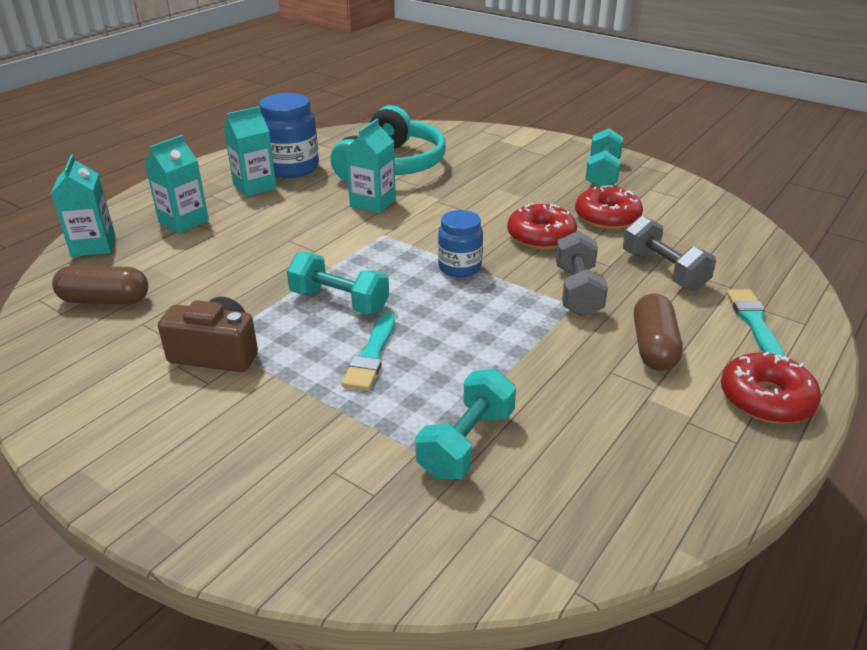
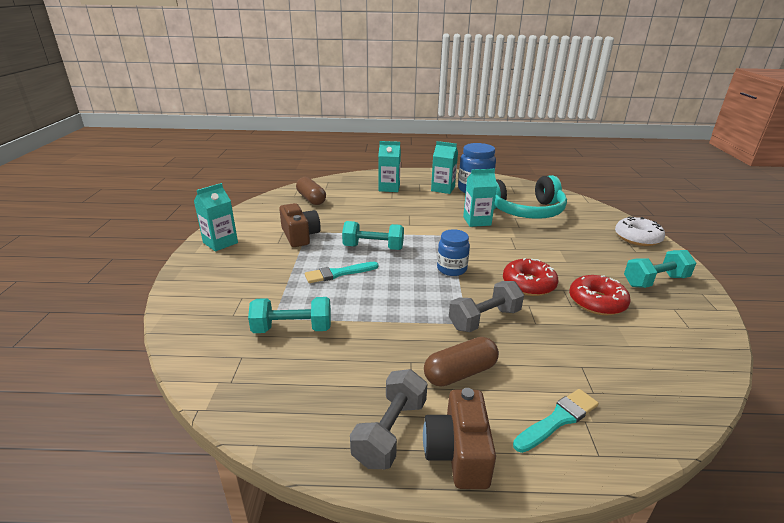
camera: 55 degrees right, 5 degrees down
turquoise carton [51,154,115,257] -> turquoise carton moved to [194,183,238,251]
turquoise dumbbell [287,252,389,314] -> turquoise dumbbell turned 75 degrees counterclockwise [342,221,404,250]
grey dumbbell [623,216,716,291] -> grey dumbbell moved to [350,369,427,469]
red donut [721,352,821,424] -> brown camera [423,388,496,489]
none -> white donut [615,216,665,246]

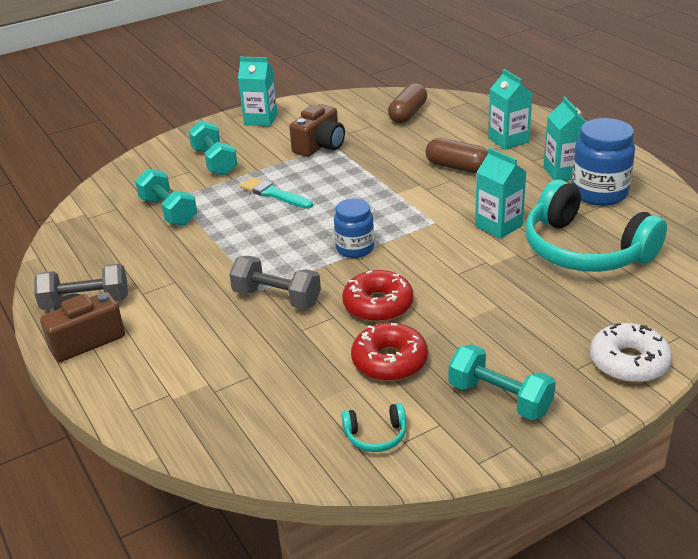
camera: 60 degrees right, 5 degrees up
turquoise dumbbell [342,221,404,250] -> turquoise dumbbell moved to [188,120,237,175]
brown capsule [424,337,499,387] -> brown capsule moved to [426,138,488,174]
turquoise brush [513,389,599,453] -> none
none -> turquoise headphones [342,403,406,452]

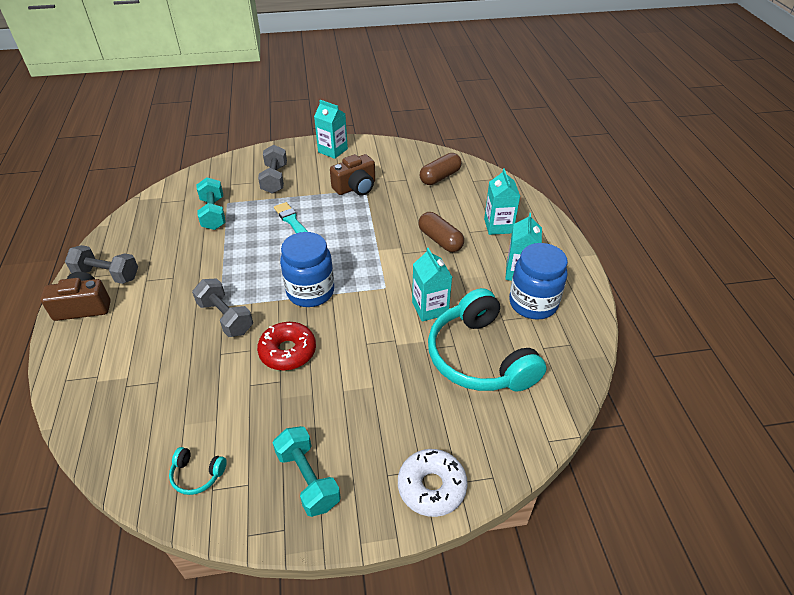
camera: 20 degrees right, 10 degrees up
turquoise dumbbell [188,120,237,175] -> grey dumbbell [258,144,287,194]
blue jar [334,198,374,258] -> blue jar [280,232,334,307], size x1.55
red donut [351,323,428,381] -> none

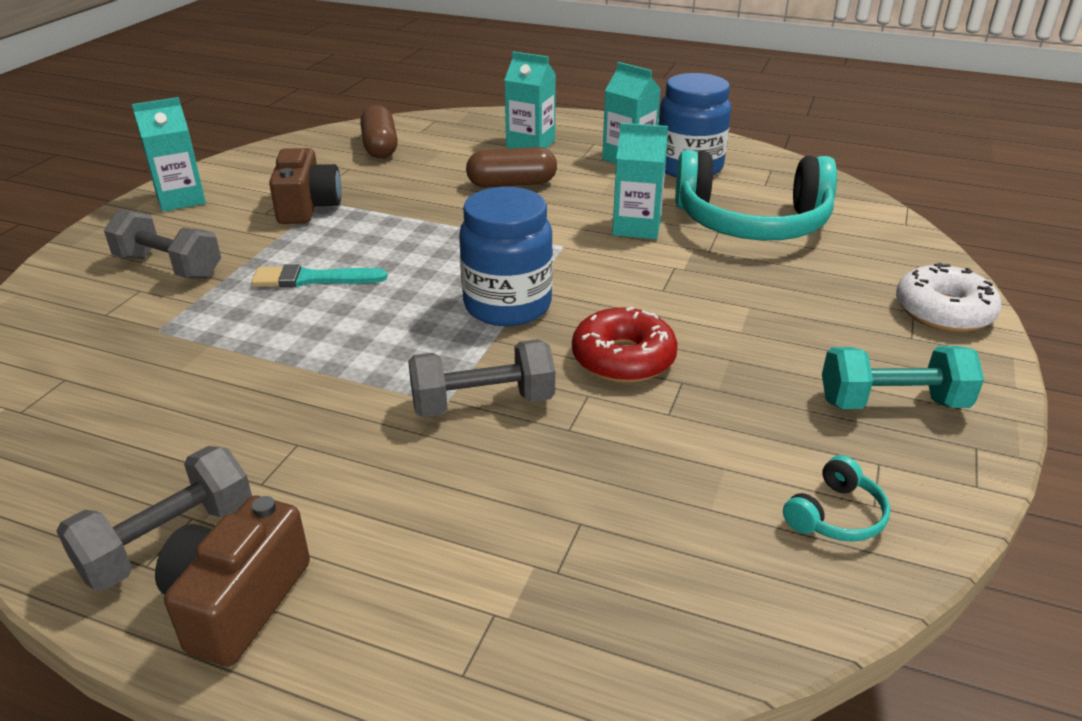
camera: 60 degrees left, 10 degrees down
turquoise dumbbell [197,177,226,230] -> none

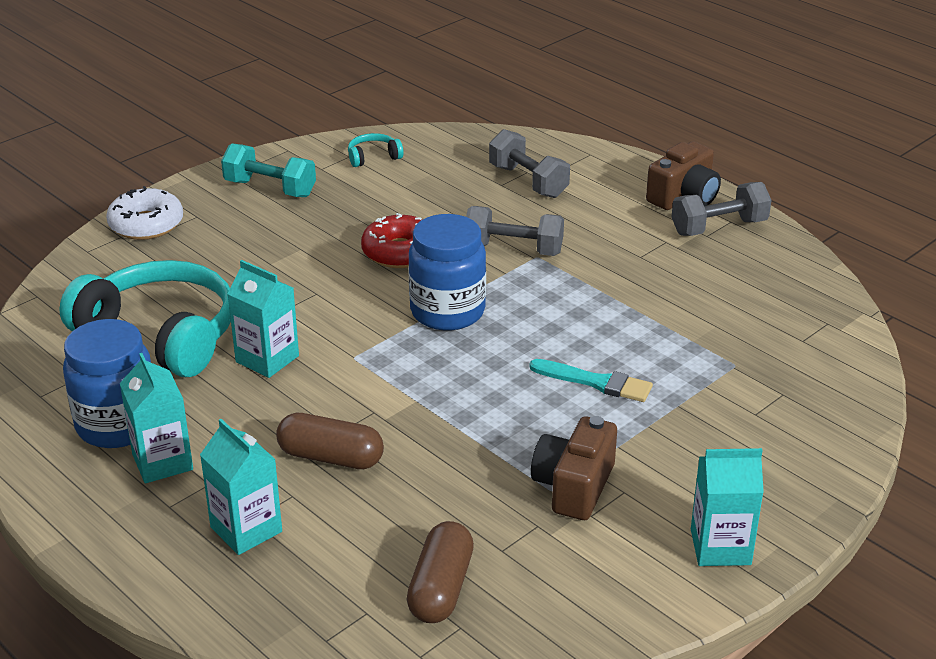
camera: 155 degrees left, 0 degrees up
grey dumbbell [104,209,221,279] -> grey dumbbell moved to [489,129,570,198]

